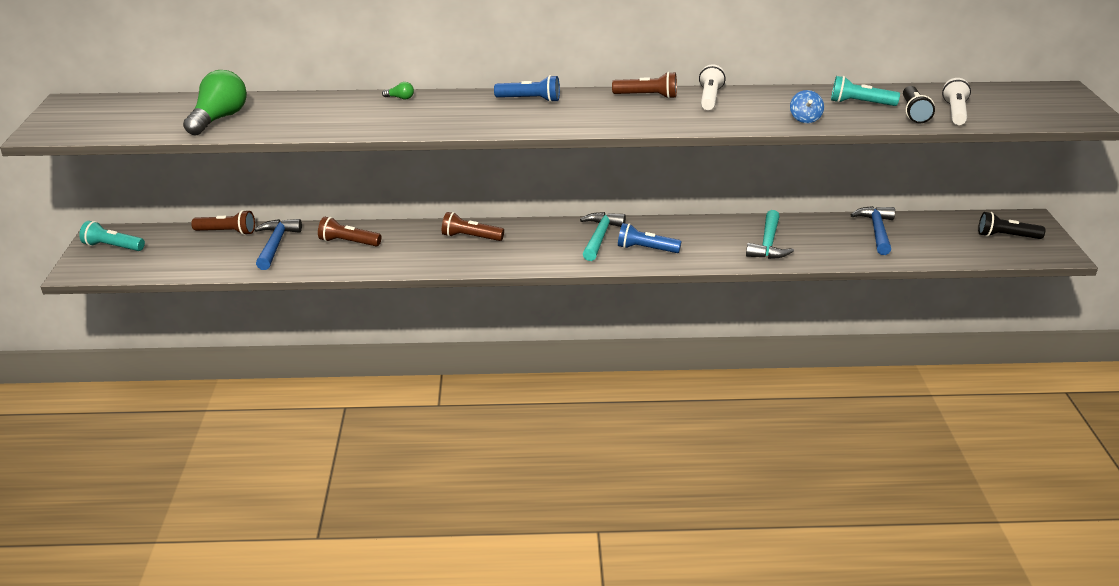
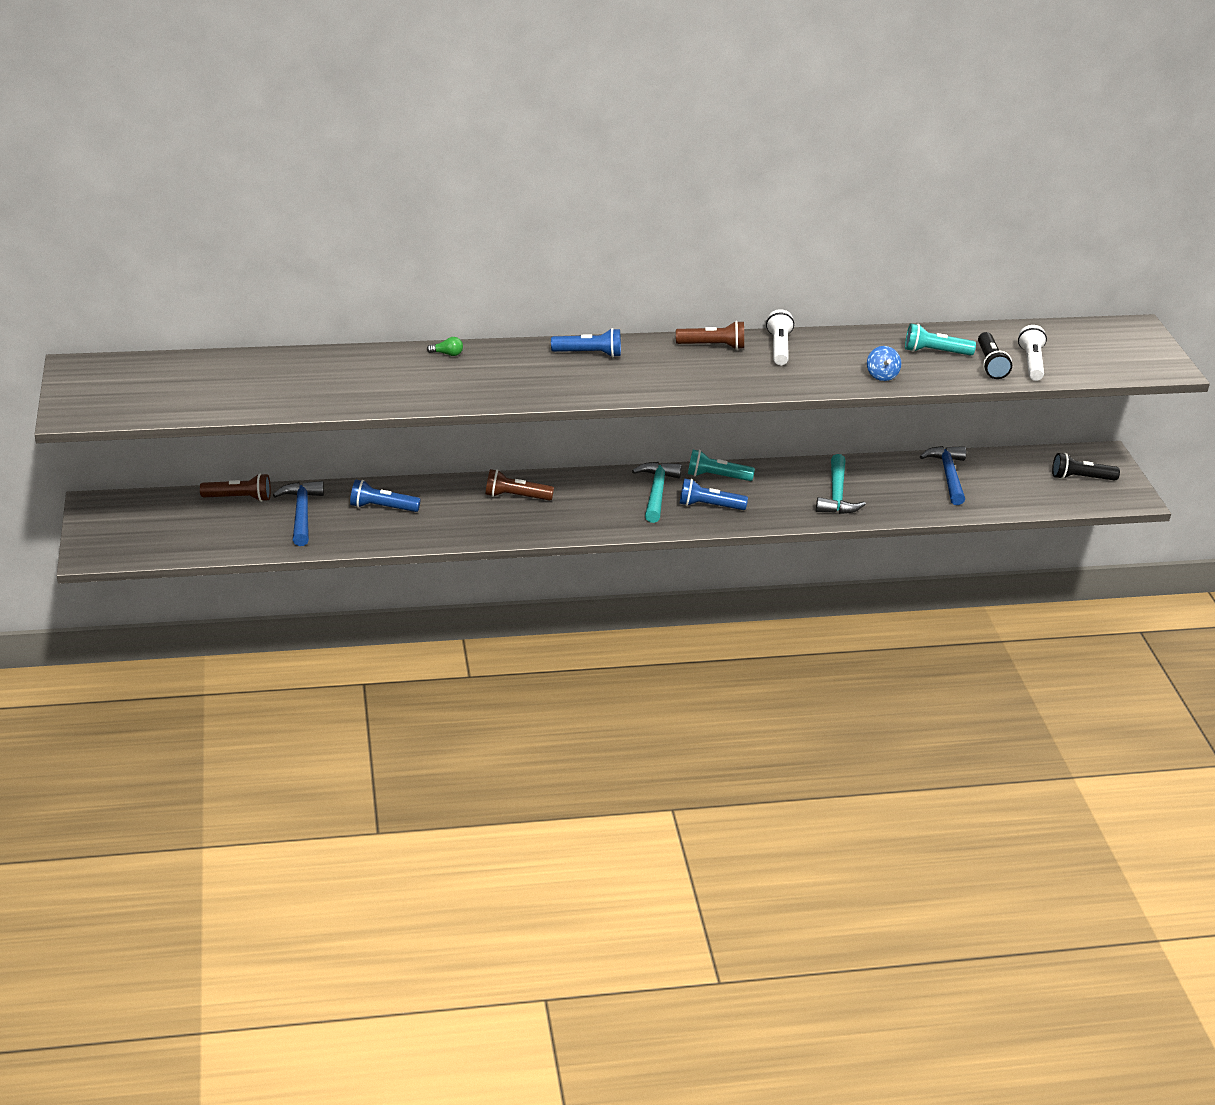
camera: 10 degrees left, 5 degrees up
turquoise flashlight [79,221,145,251] -> turquoise flashlight moved to [688,450,755,481]
green light bulb [183,70,247,135] -> none
brown flashlight [318,217,381,246] -> blue flashlight [350,480,421,512]

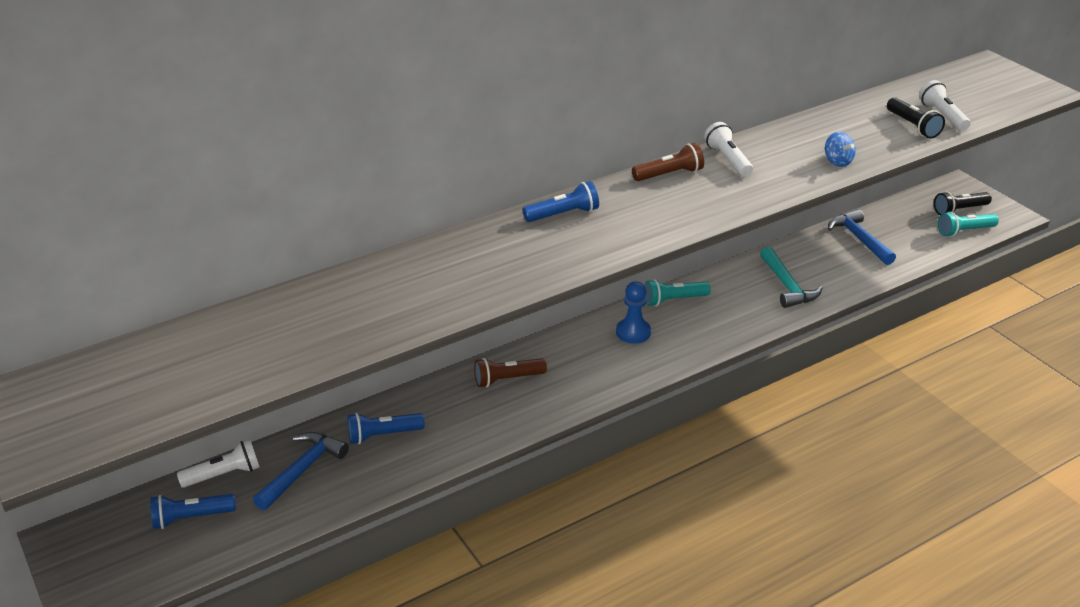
camera: 20 degrees left, 0 degrees up
brown flashlight [200,473,271,502] -> white flashlight [177,440,260,488]
blue hammer [273,481,324,546] -> blue hammer turned 60 degrees clockwise [253,432,349,510]
green light bulb [427,337,463,356] -> none
turquoise hammer [632,462,682,523] -> blue pawn [616,281,651,344]
blue flashlight [680,478,748,510] -> blue flashlight moved to [150,494,236,529]
turquoise flashlight [905,324,976,356] -> turquoise flashlight moved to [938,212,999,237]

